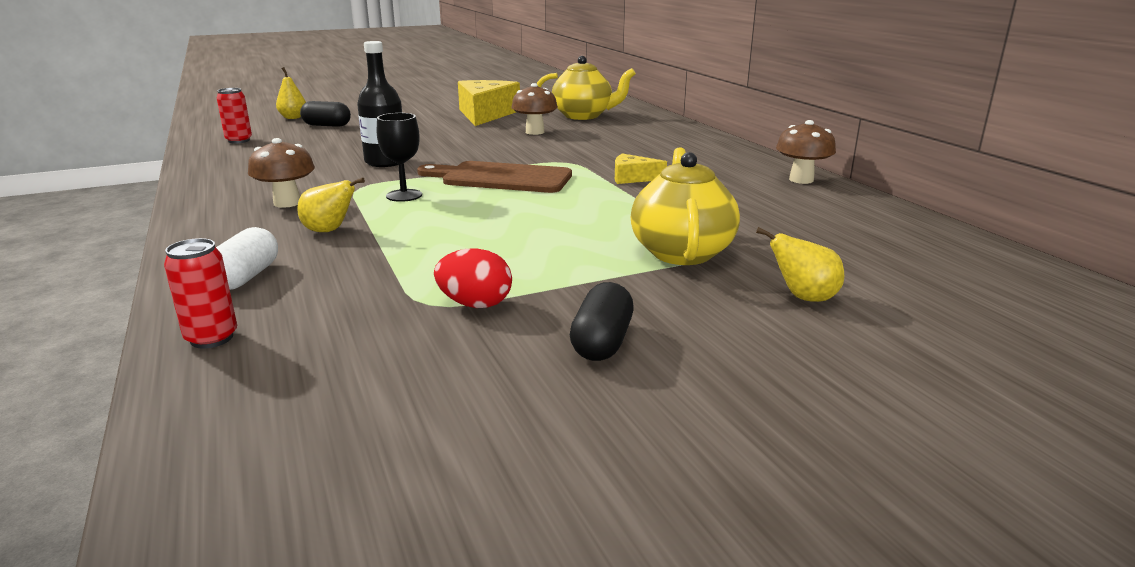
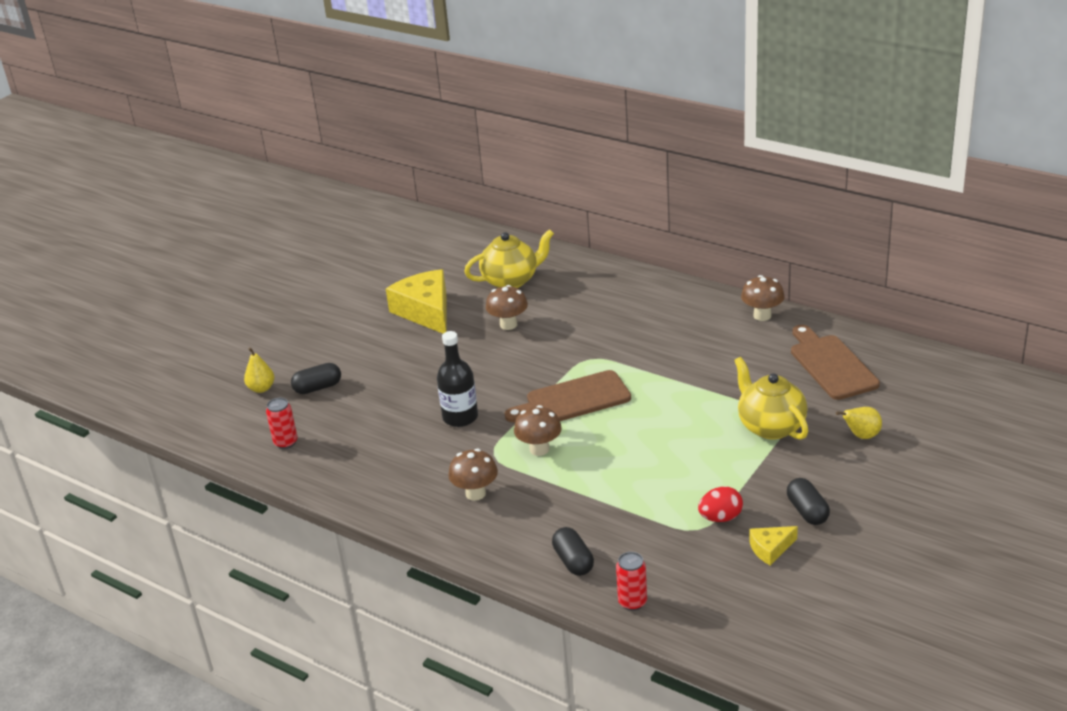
camera: 30 degrees left, 10 degrees up
white capsule [216,227,278,290] -> black capsule [552,527,594,576]
yellow pear [297,177,365,232] -> none
black goblet [377,113,422,202] -> brown mushroom [514,405,562,456]
yellow cheese [615,154,667,184] -> yellow cheese moved to [749,526,798,565]
none -> brown cutting board [791,325,880,400]

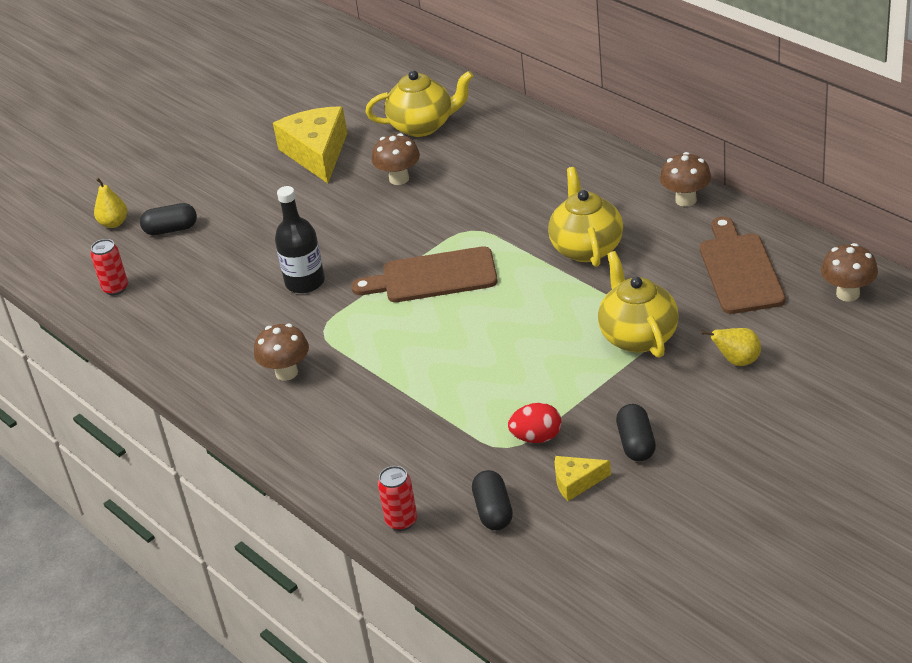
camera: 15 degrees right, 5 degrees up
brown mushroom [514,405,562,456] -> brown mushroom moved to [821,243,878,302]
black capsule [552,527,594,576] -> black capsule moved to [472,470,513,530]
none -> yellow teapot [548,167,623,267]

